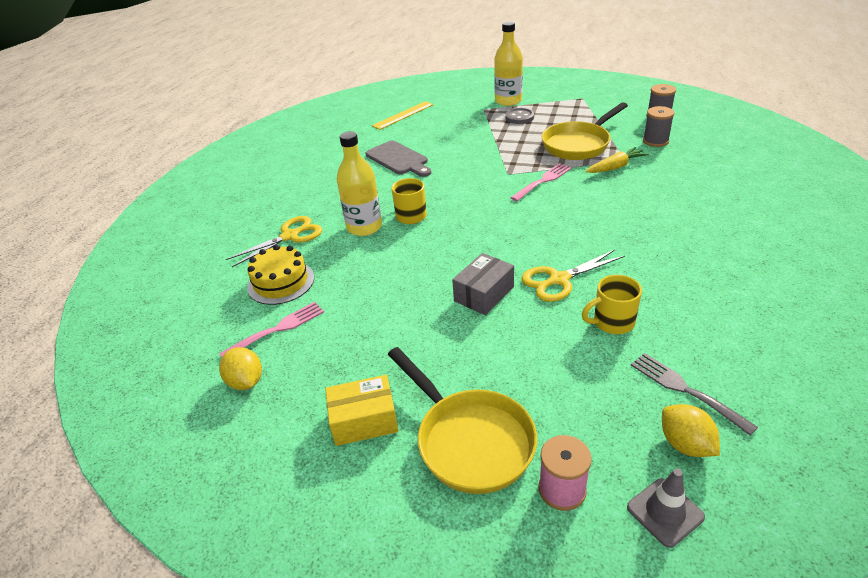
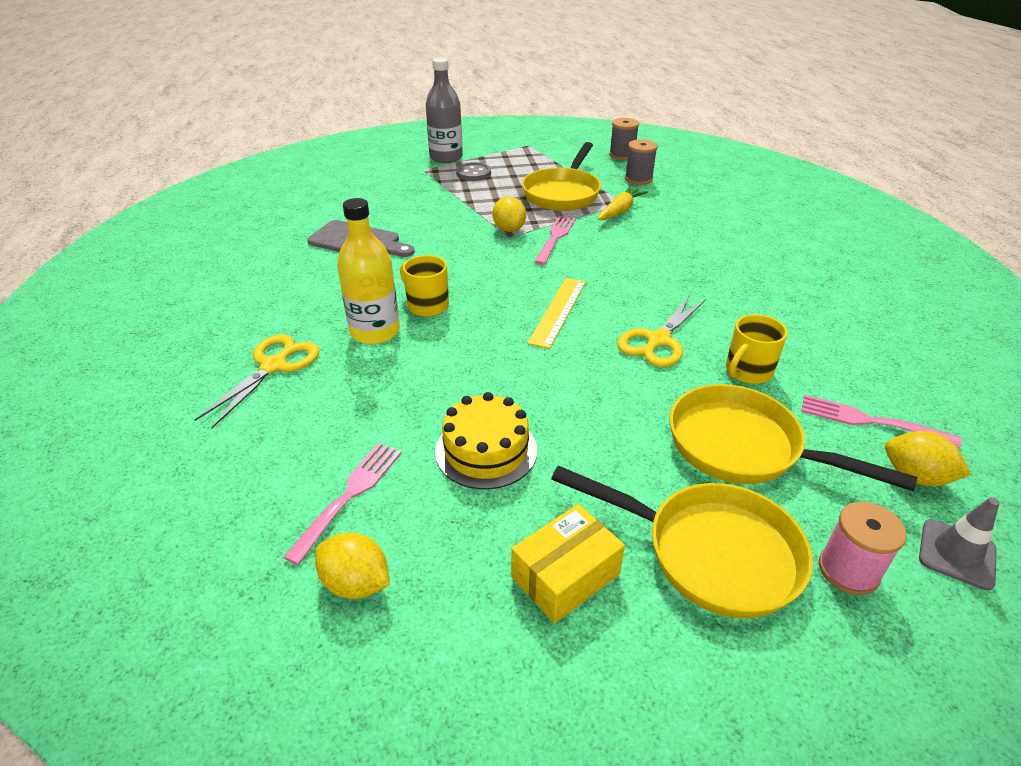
camera: 30 degrees left, 0 degrees up
yellow cake [247,245,314,305] -> yellow cake moved to [435,392,537,489]
yellow ruler [372,101,433,130] -> yellow ruler moved to [527,278,586,349]
grey box [452,253,514,315] -> none
yellow bottle [494,21,523,106] -> grey bottle [426,58,463,163]
grey fork [631,353,758,436] -> pink fork [801,394,962,448]
none -> yellow lemon [493,197,526,232]
none -> yellow pan [669,384,917,491]

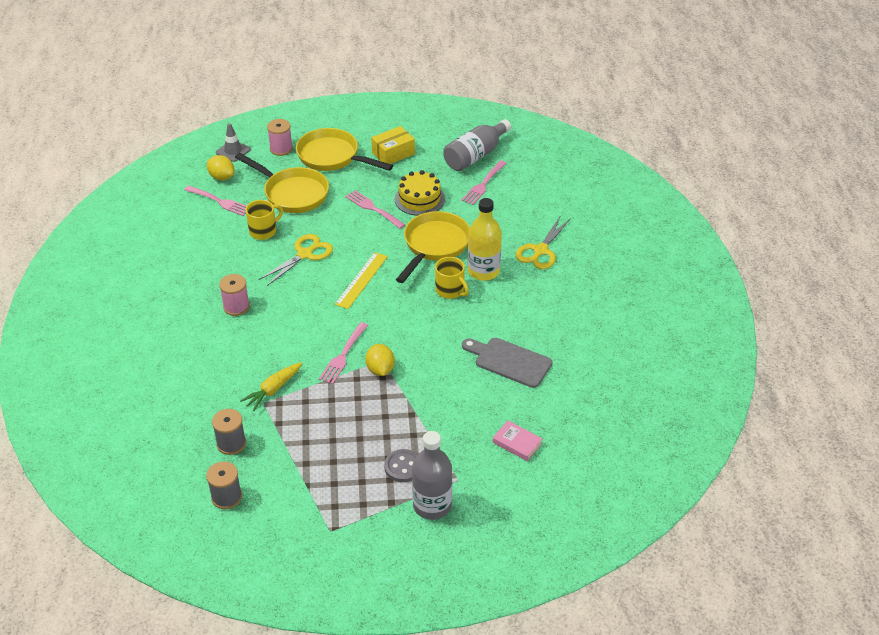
camera: 175 degrees left, 5 degrees up
yellow lemon [315,532,390,599] -> grey bottle [443,119,511,171]
yellow pan [522,142,601,211] -> yellow pan moved to [396,211,470,283]
none -> pink spool [219,274,250,316]
none -> pink fork [345,190,405,229]
none -> pink book [493,420,542,461]

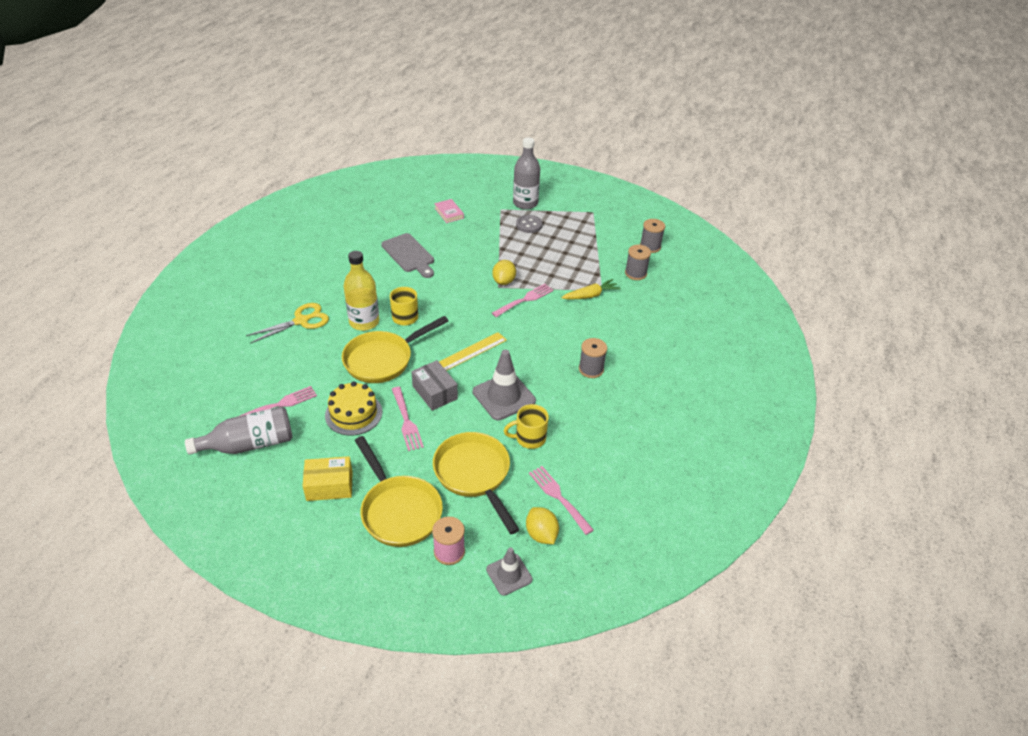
camera: 155 degrees left, 0 degrees up
pink spool [219,274,250,316] -> grey spool [579,338,607,378]
yellow scissors [258,234,333,286] -> grey traffic cone [473,350,536,420]
none -> grey box [411,360,458,411]

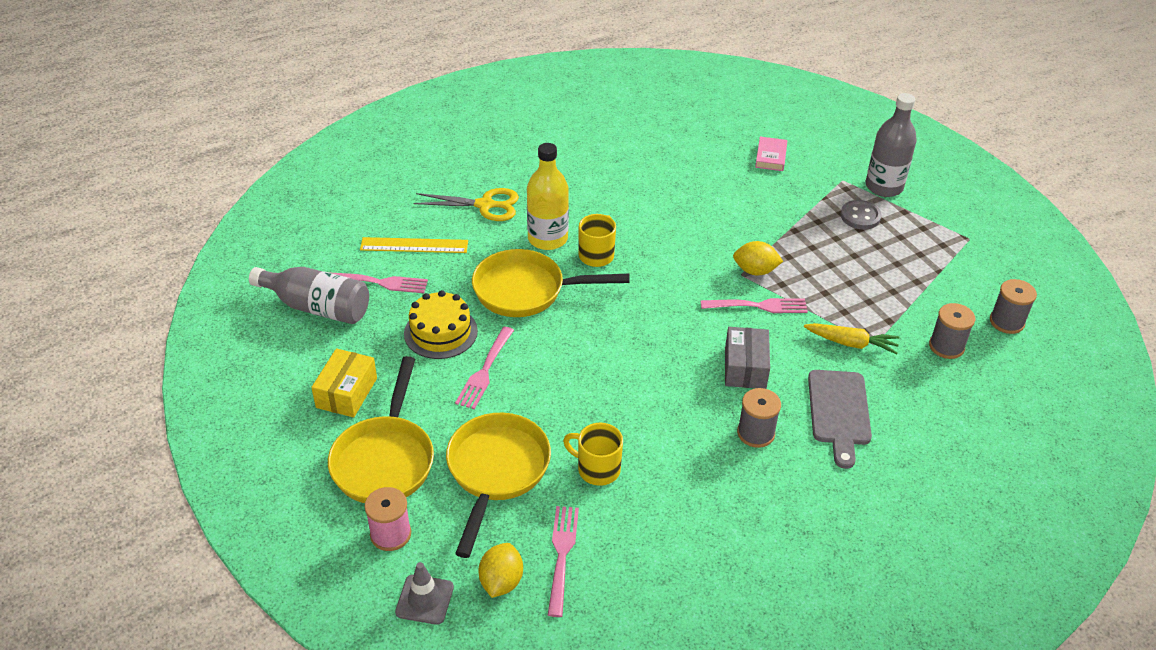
camera: 40 degrees right, 0 degrees up
yellow box [303,456,353,501] -> yellow box turned 75 degrees clockwise [311,348,377,417]
grey cutting board [381,233,434,278] -> grey cutting board moved to [808,370,872,469]
grey box [411,360,458,411] -> grey box moved to [725,327,770,389]
yellow ruler [439,332,507,371] -> yellow ruler moved to [360,237,468,253]
grey traffic cone [473,350,536,420] -> none
yellow lemon [492,260,516,285] -> yellow lemon turned 45 degrees clockwise [733,241,783,276]

